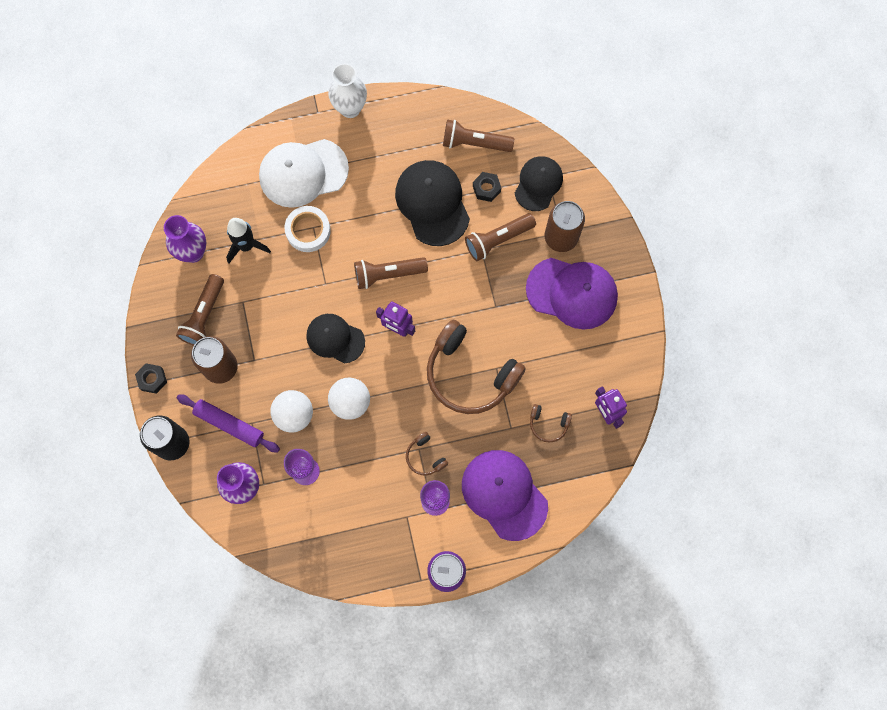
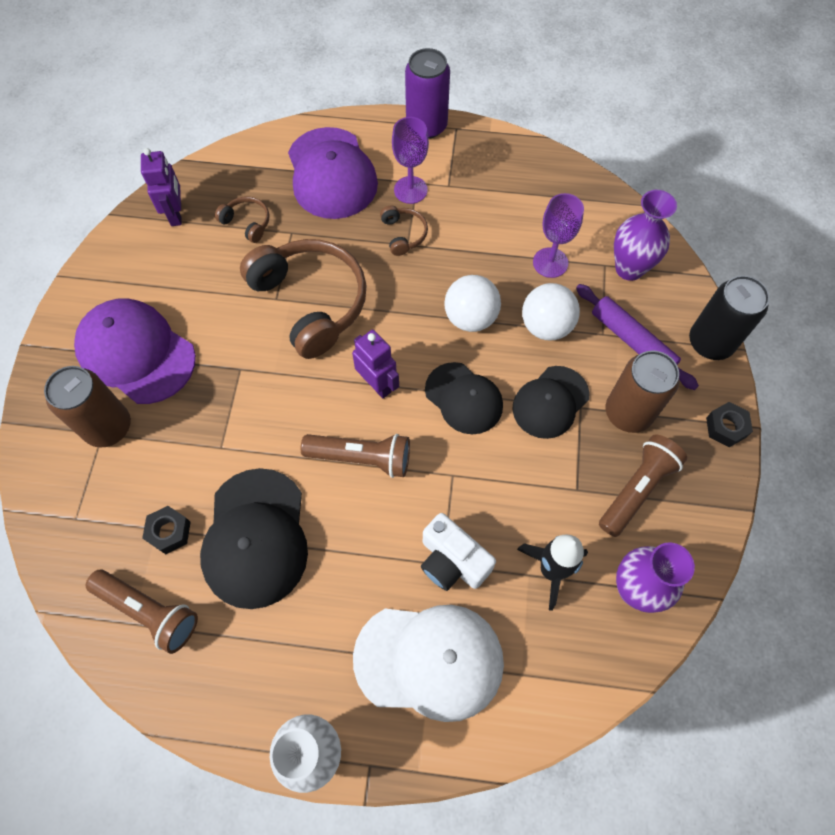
camera: 160 degrees left, 10 degrees down
white tape [284,206,331,252] -> white camera [421,513,496,591]
brown flashlight [465,213,536,261] -> none
black cap [515,156,563,211] -> black cap moved to [513,366,590,439]

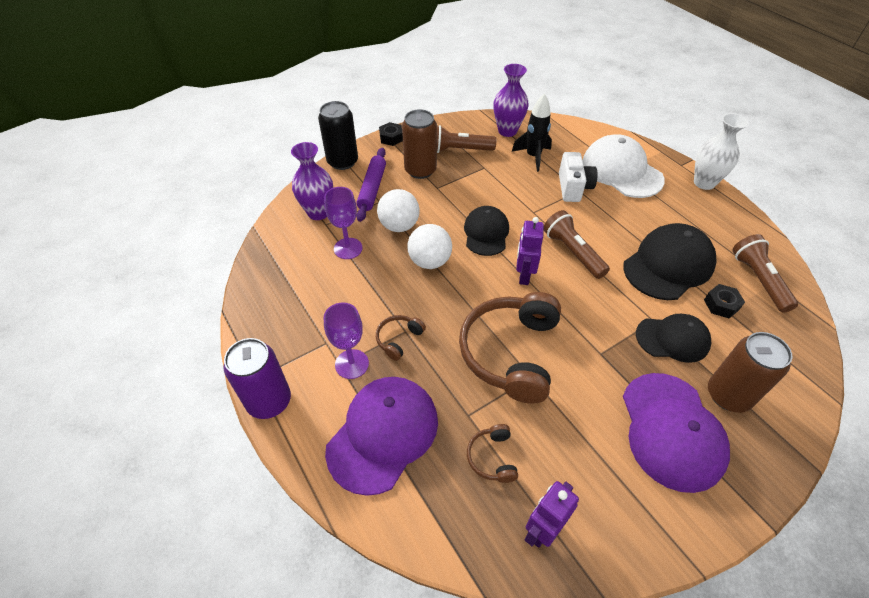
camera: 130 degrees left, 15 degrees down
black cap [513,366,590,439] -> black cap moved to [636,314,711,363]

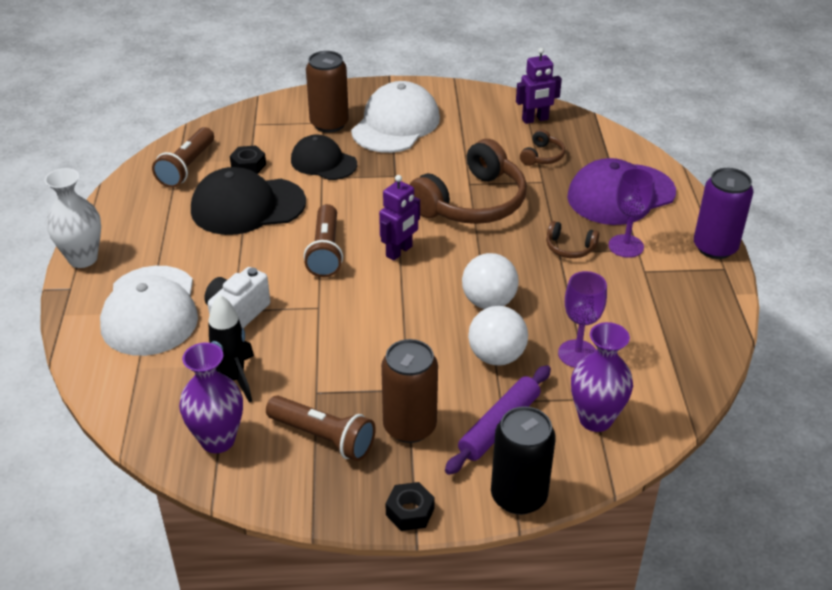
camera: 150 degrees left, 10 degrees down
brown headphones [376,315,426,361] -> brown headphones turned 45 degrees clockwise [546,221,599,258]
black cap [464,206,509,256] -> none
purple cap [623,373,730,493] -> white cap [351,81,440,153]

